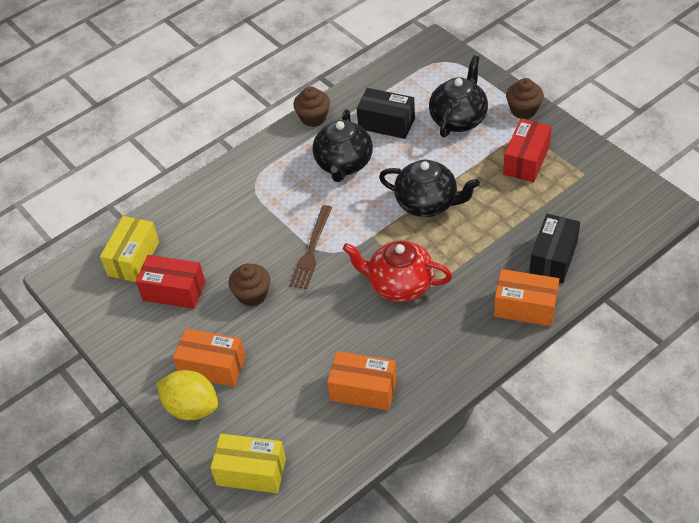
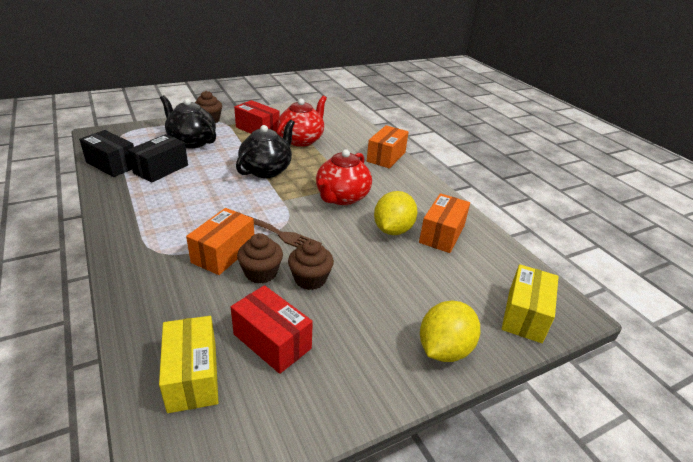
camera: 85 degrees left, 15 degrees down
yellow box [100,216,159,282] -> yellow box turned 45 degrees clockwise [159,316,218,413]
red box [136,255,205,309] -> red box turned 75 degrees counterclockwise [231,285,313,374]
orange box [173,328,246,387] -> orange box moved to [186,208,254,275]
brown cupcake [293,86,330,127] -> brown cupcake moved to [237,233,283,284]
black teapot [313,109,373,182] -> none
black box [529,214,580,283] -> black box moved to [79,130,134,177]
none -> red teapot [277,96,327,147]
none -> yellow lemon [374,191,418,235]

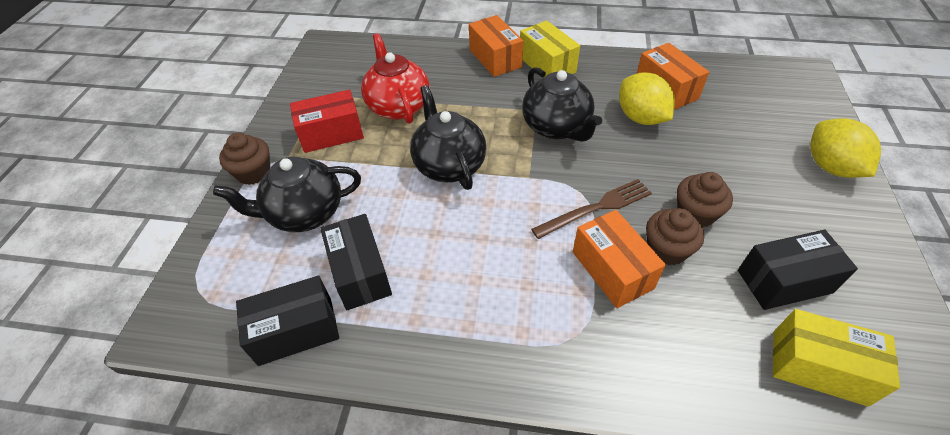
camera: 50 degrees left, 15 degrees up
red box [231,285,313,374] -> black box [738,230,858,310]
red teapot [316,149,372,205] -> black teapot [522,67,602,142]
yellow box [502,264,559,343] -> yellow box moved to [520,21,580,78]

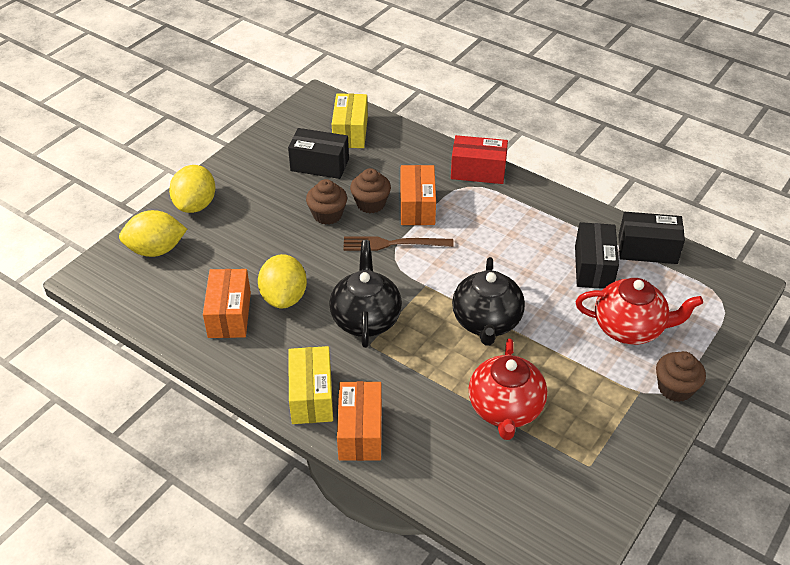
camera: 155 degrees left, 5 degrees down
black teapot [213,156,361,232] -> red teapot [576,278,703,345]
red box [290,90,364,153] -> red box moved to [451,135,508,184]
yellow box [773,309,900,407] -> yellow box turned 45 degrees clockwise [332,93,368,148]
none -> yellow lemon [119,210,187,257]

